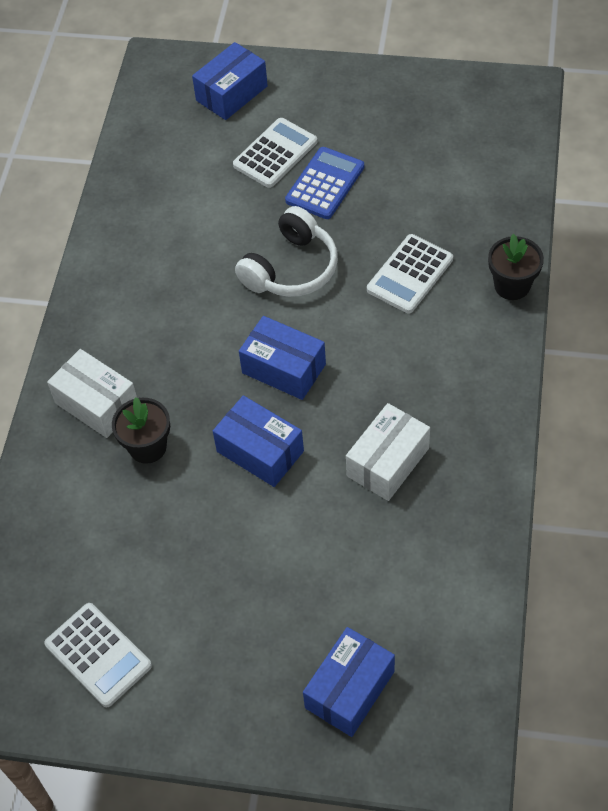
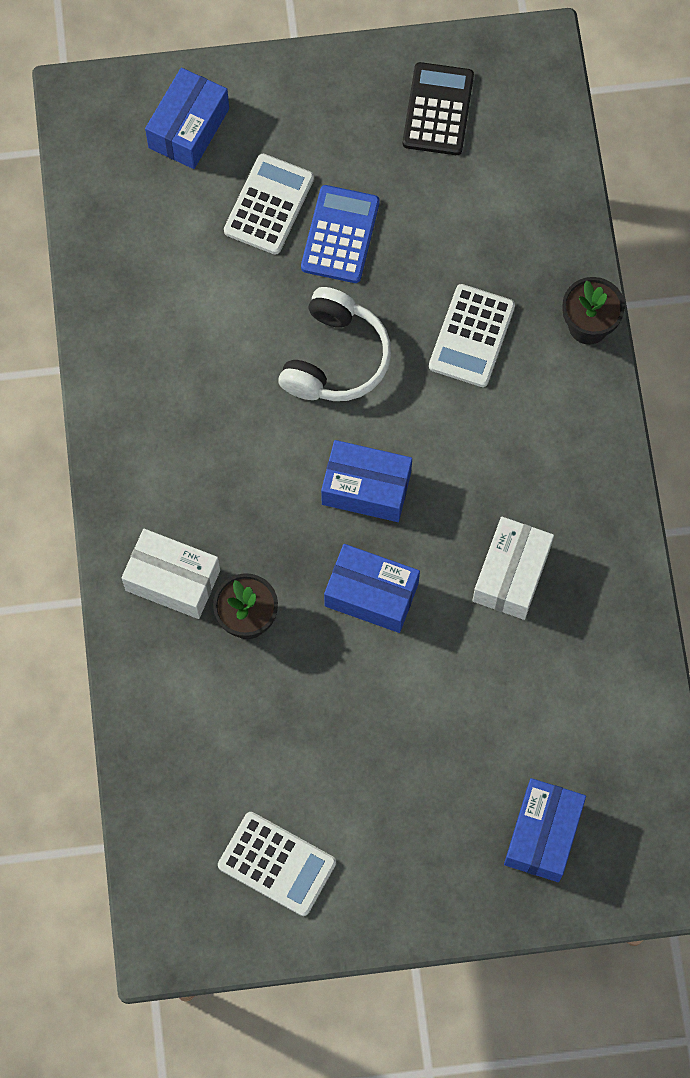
camera: 20 degrees left, 15 degrees up
none -> black calculator [403,62,474,155]

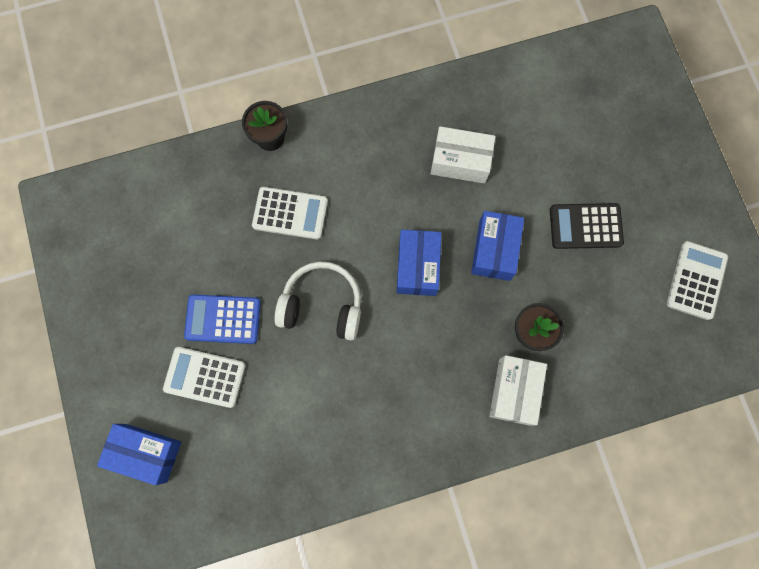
camera: 100 degrees left, 5 degrees up
black calculator [403,62,474,155] -> black calculator moved to [550,203,624,249]
blue box [504,778,586,882] -> none

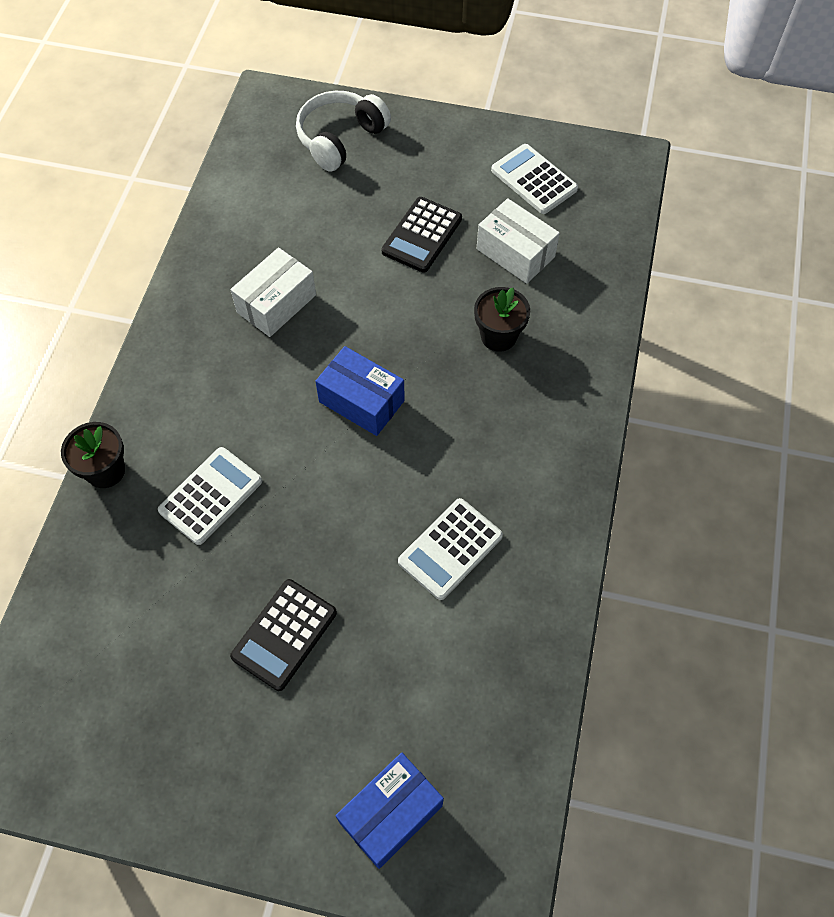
camera: 60 degrees left, 15 degrees down
white calculator [163,347,246,408] -> white calculator moved to [398,498,503,600]
blue calculator [184,294,261,344] -> black calculator [230,579,337,691]
white headphones [274,261,361,340] -> white headphones moved to [296,91,391,172]
blue box [471,211,524,281] -> none
white box [489,355,547,426] -> white box moved to [477,198,560,284]

